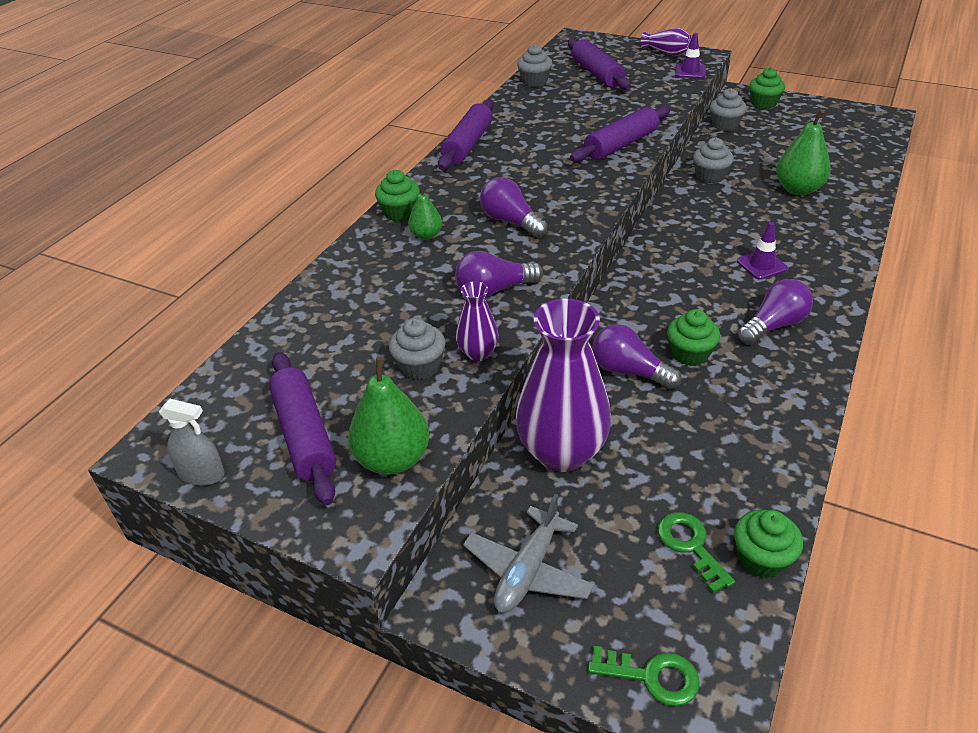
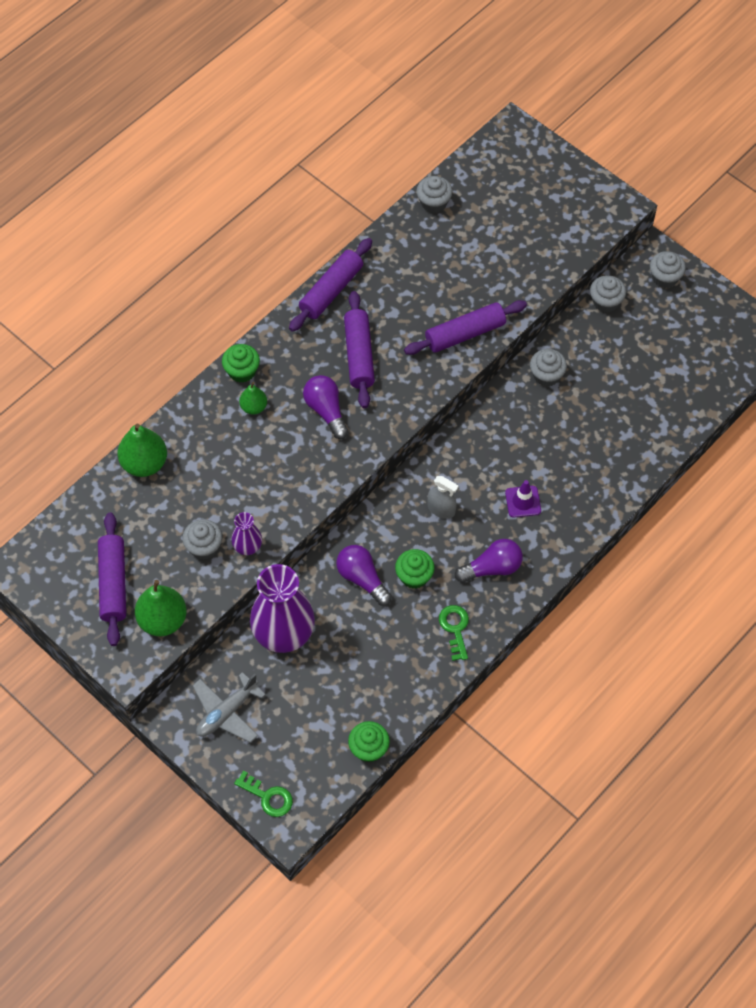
camera: 15 degrees right, 20 degrees up
grey spray bottle [159,399,225,486] -> grey spray bottle moved to [427,476,459,519]
purple light bulb [455,251,543,298] -> none
purple rolling pin [568,38,631,90] -> purple rolling pin moved to [344,291,375,408]
purple vase [641,28,692,56] -> none
green key [658,512,735,593] -> green key moved to [439,605,469,661]
purple traffic cone [675,33,706,78] -> none
green cupcake [749,67,785,109] -> grey cupcake [650,251,686,288]
green pear [776,110,831,195] -> green pear moved to [117,423,167,477]

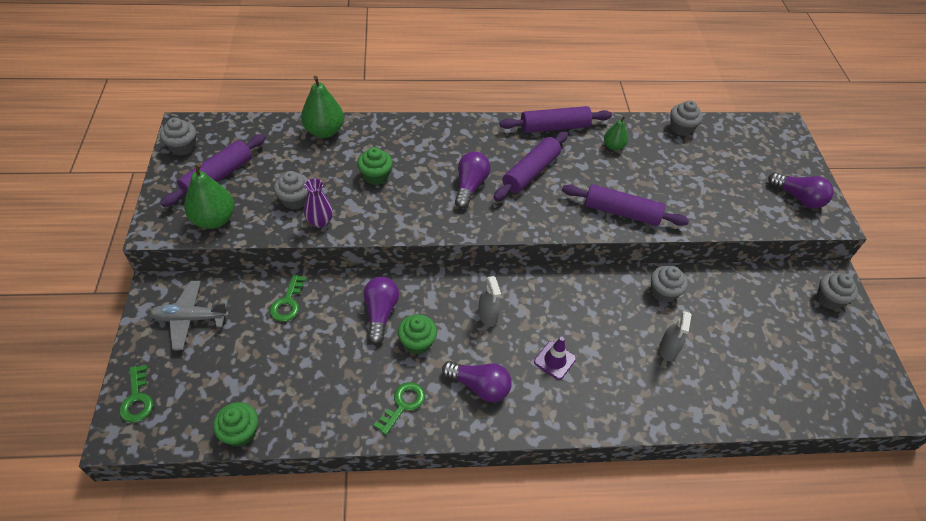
camera: 40 degrees right, 10 degrees down
green cupcake [222,344,260,383] -> green cupcake moved to [357,147,393,185]
green pear [239,382,267,415] -> green pear moved to [604,116,628,150]
purple vase [250,564,315,653] -> green key [270,274,307,322]
grey cupcake [590,275,626,313] -> grey cupcake moved to [160,118,196,155]
none -> grey spray bottle [659,311,692,361]
none -> purple light bulb [768,172,834,209]

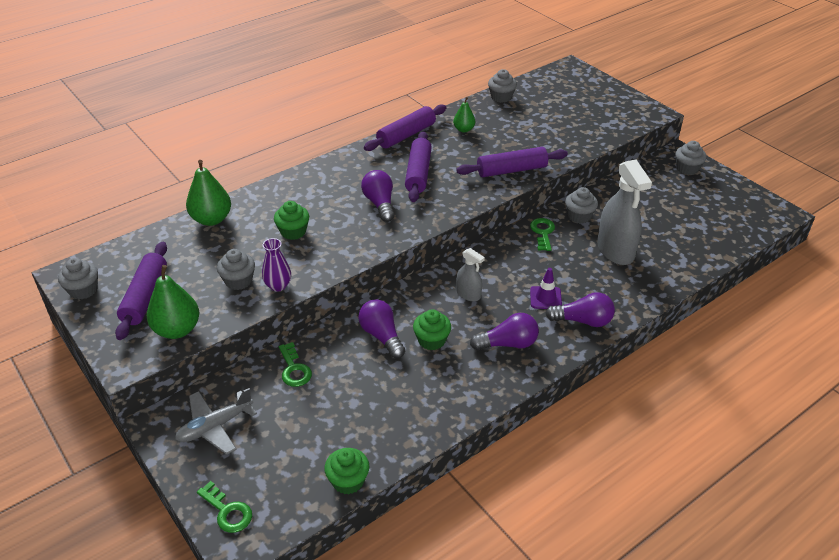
camera: 30 degrees left, 10 degrees down
green key [373,382,425,435] -> green key moved to [530,218,555,251]
grey spray bottle [659,311,692,361] -> grey spray bottle [597,160,652,265], size x1.93
purple light bulb [768,172,834,209] -> purple light bulb moved to [545,292,615,327]

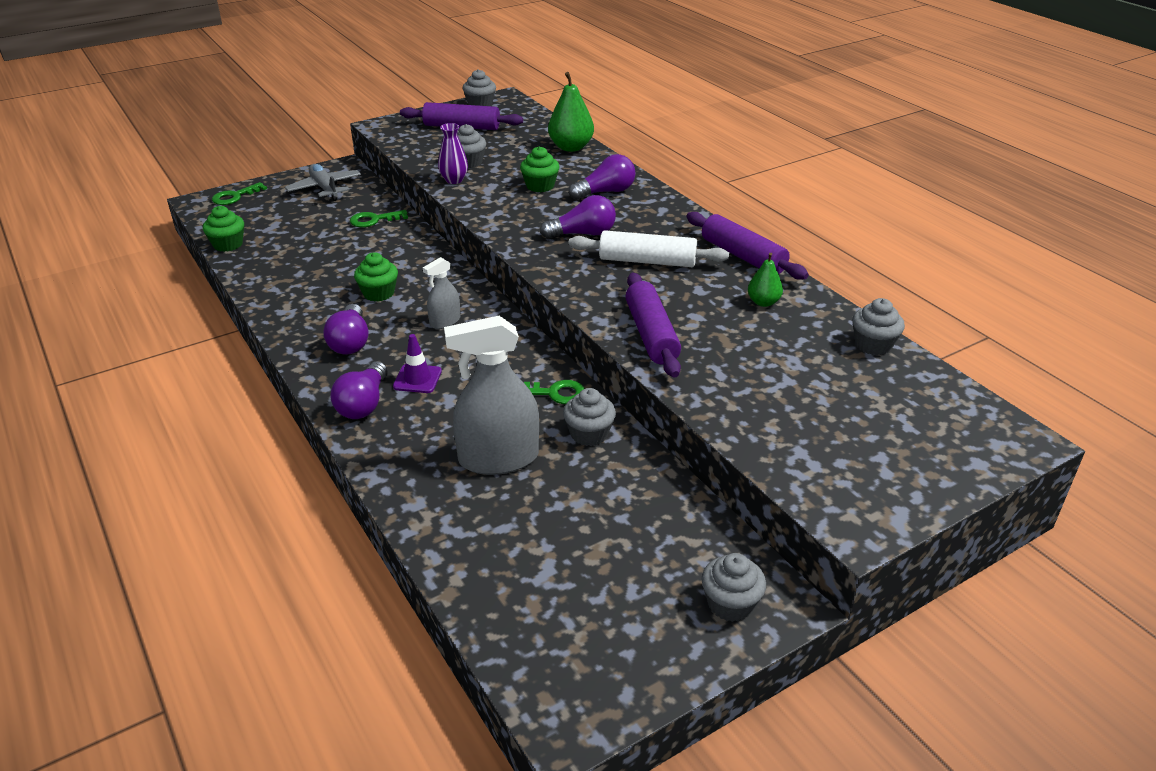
camera: 95 degrees right, 5 degrees down
green pear [147,265,199,339] -> none
purple light bulb [358,300,405,358] -> purple light bulb moved to [569,154,635,200]
purple rolling pin [405,131,432,202] -> white rolling pin [569,230,729,267]

